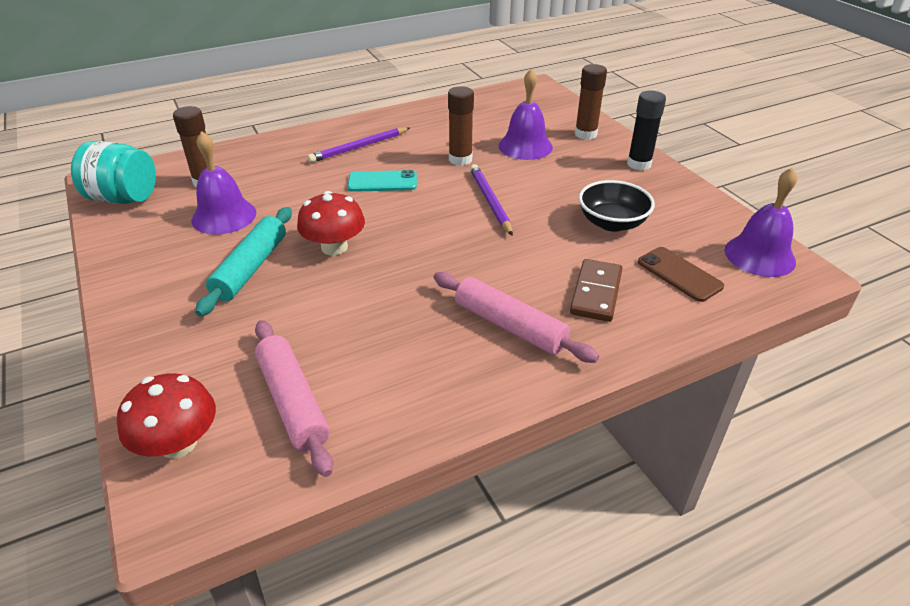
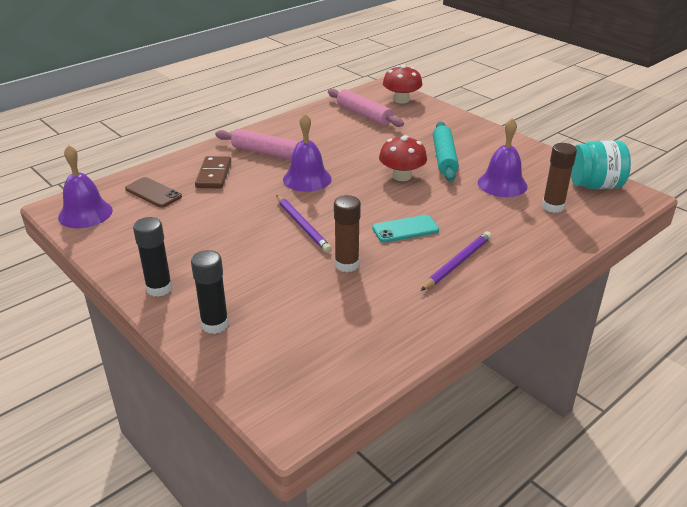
camera: 165 degrees right, 5 degrees down
purple bell [499,68,553,160] -> purple bell moved to [283,114,332,192]
brown glue stick [575,64,607,140] -> black glue stick [191,250,229,334]
black bowl [579,180,655,232] -> none

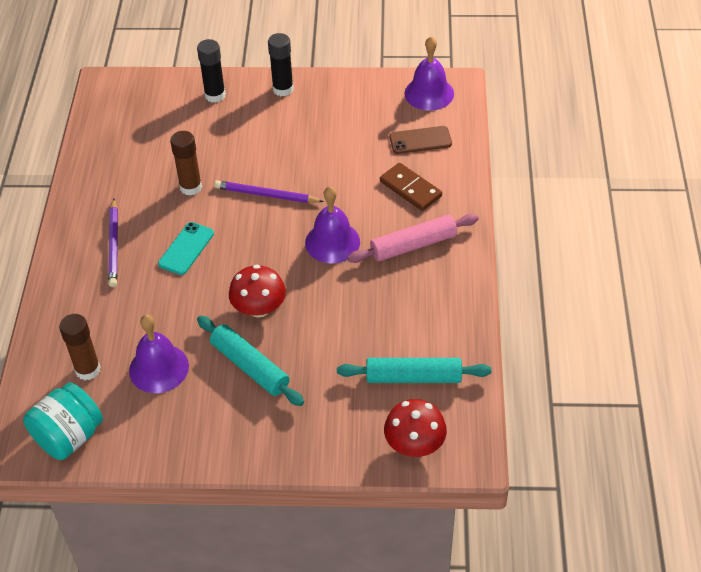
camera: 135 degrees right, 15 degrees up
pink rolling pin [328,89,404,127] -> turquoise rolling pin [337,358,492,383]

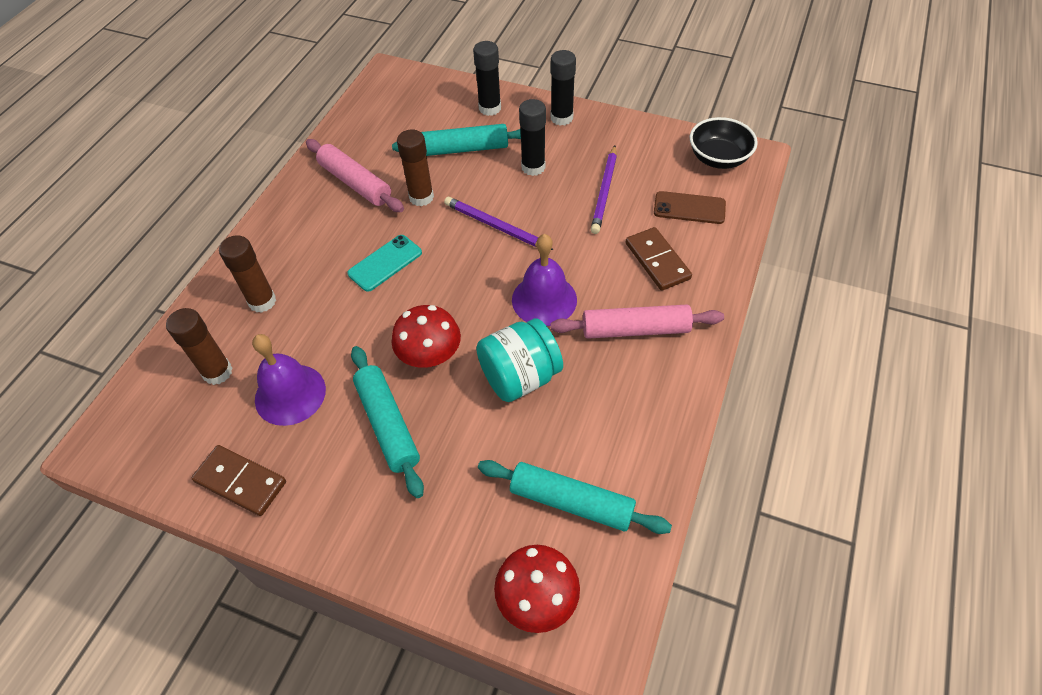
camera: 20 degrees right, 5 degrees up
turquoise jar [23,382,103,460] -> turquoise jar moved to [476,318,563,402]
purple pencil [108,198,118,287] -> purple pencil moved to [591,146,617,234]
purple bell [404,36,454,111] -> black bowl [690,117,758,169]
none -> brown domino [191,445,286,516]
none -> brown glue stick [219,235,276,313]
none -> pink rolling pin [306,139,404,212]
none -> turquoise rolling pin [392,124,521,156]
none -> black glue stick [519,99,546,176]

